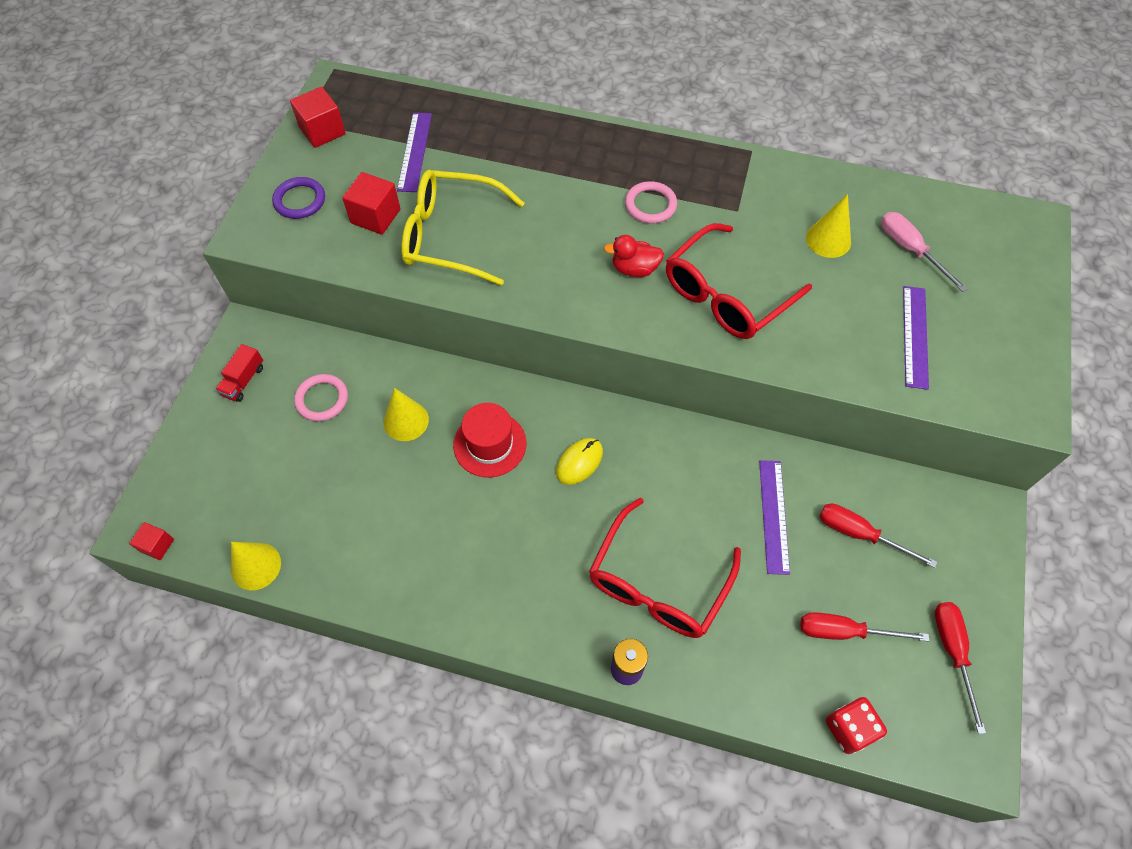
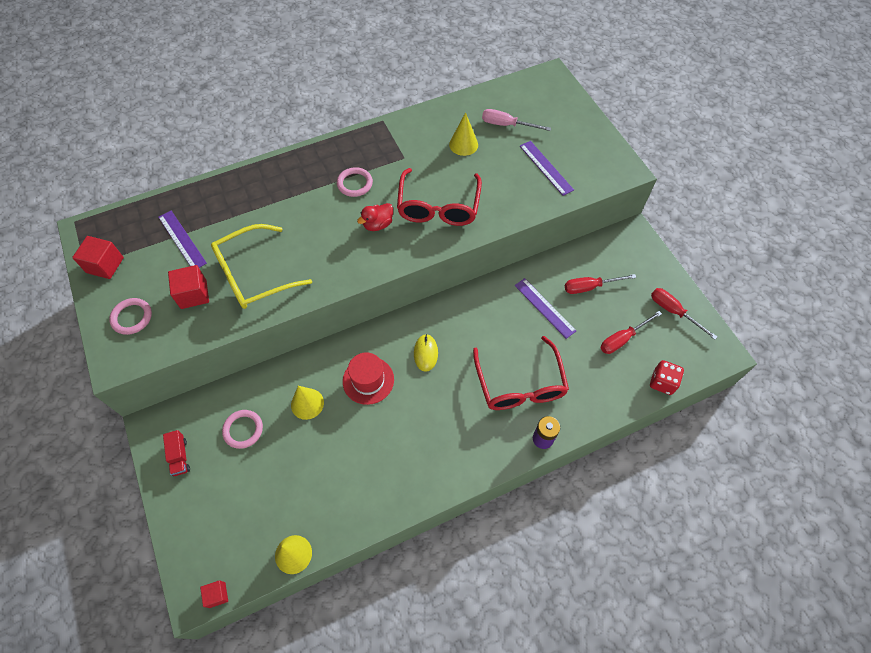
camera: 40 degrees left, 0 degrees up
purple ring [272,177,325,219] -> pink ring [109,298,152,335]

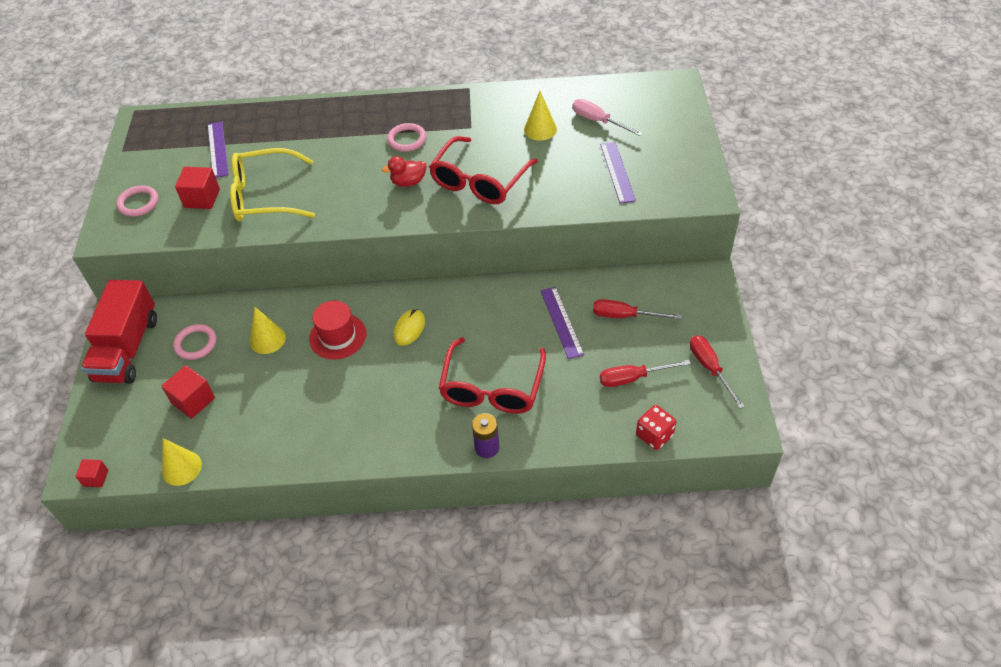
camera: 25 degrees right, 10 degrees down
red cube [72,236,124,279] -> red cube moved to [161,365,215,419]
red truck [163,430,190,476] -> red truck [81,280,157,384], size x2.33

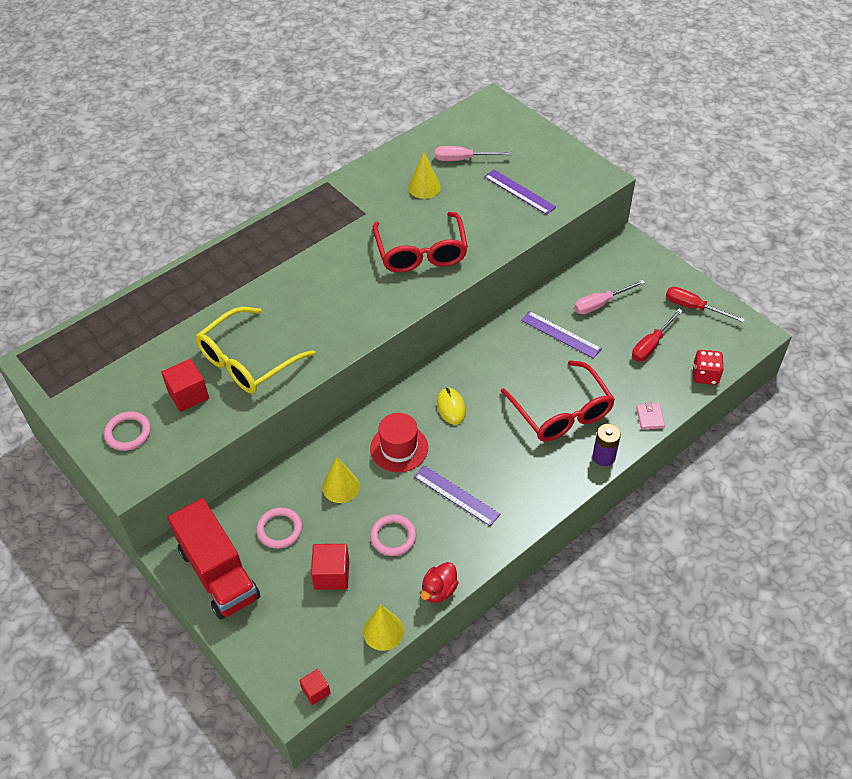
camera: 40 degrees left, 0 degrees up
purple ruler [208,121,229,178] -> purple ruler moved to [414,465,500,526]
red duck [382,156,426,187] -> red duck moved to [421,562,459,603]
pink ring [387,123,426,152] -> pink ring moved to [370,515,416,556]
red screwdriver [593,299,682,319] -> pink screwdriver [574,280,645,314]
none -> pink wallet [636,402,665,430]

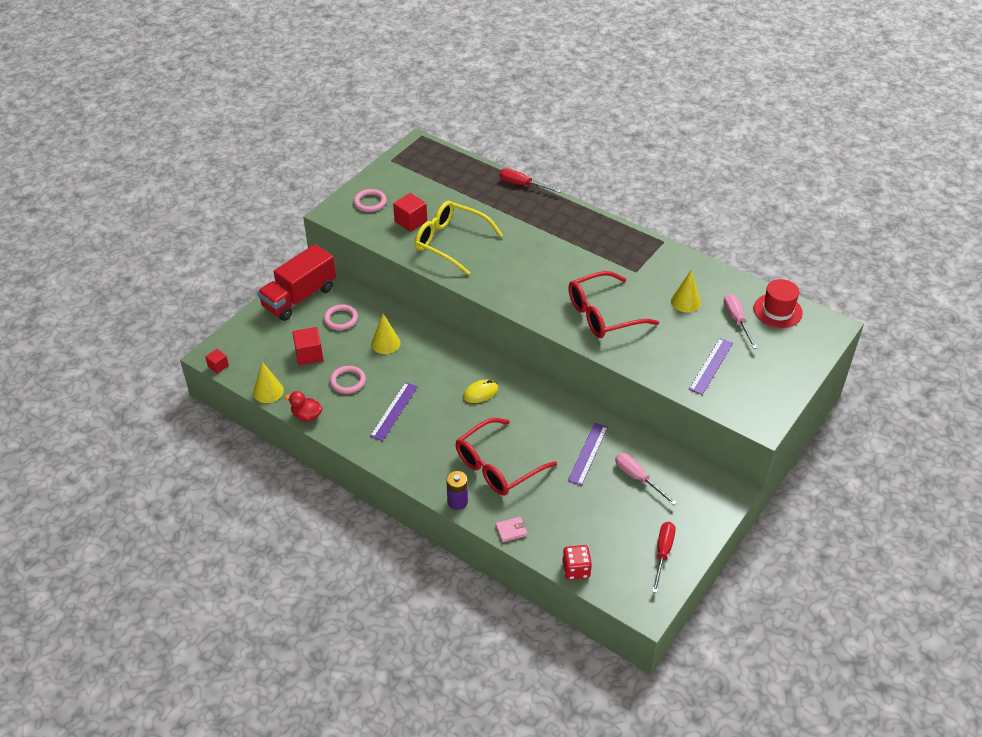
camera: 75 degrees right, 5 degrees down
red hat [370,413,428,472] -> red hat moved to [754,279,803,328]
red screwdriver [632,309,683,361] -> red screwdriver moved to [499,168,562,193]

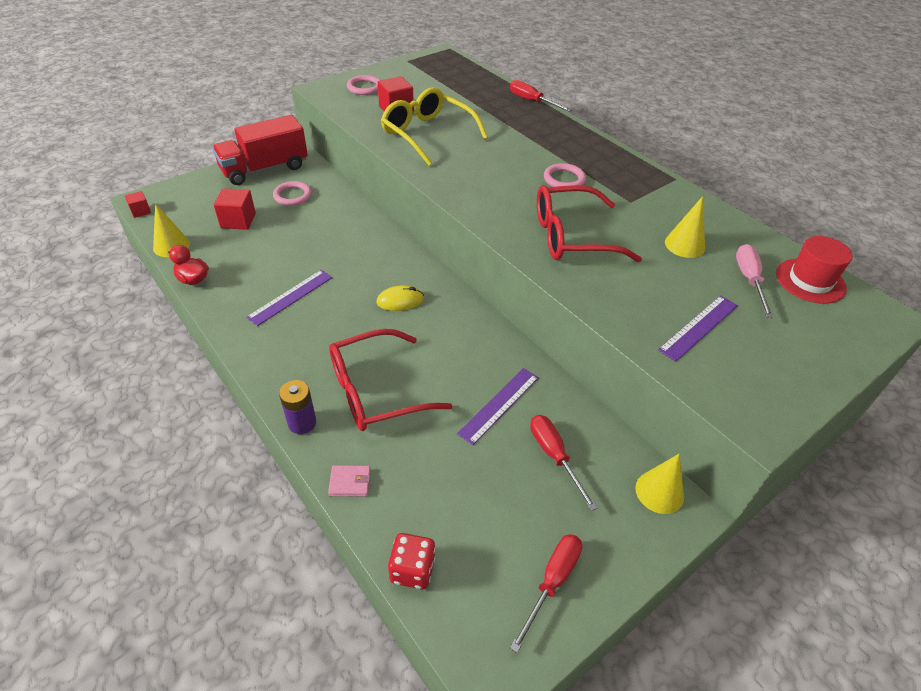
camera: 15 degrees right, 0 degrees up
pink ring [330,366,366,394] -> pink ring moved to [544,163,586,187]
yellow cone [371,314,401,354] -> yellow cone moved to [635,454,684,514]
pink screwdriver [615,453,677,505] -> red screwdriver [530,415,597,511]

